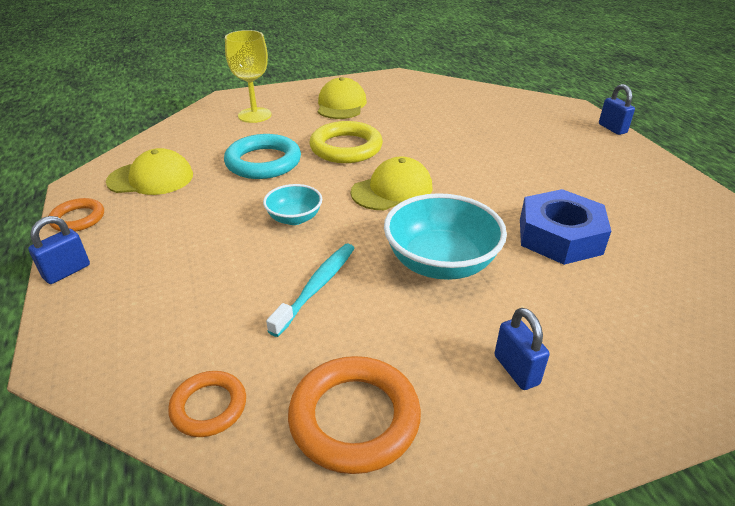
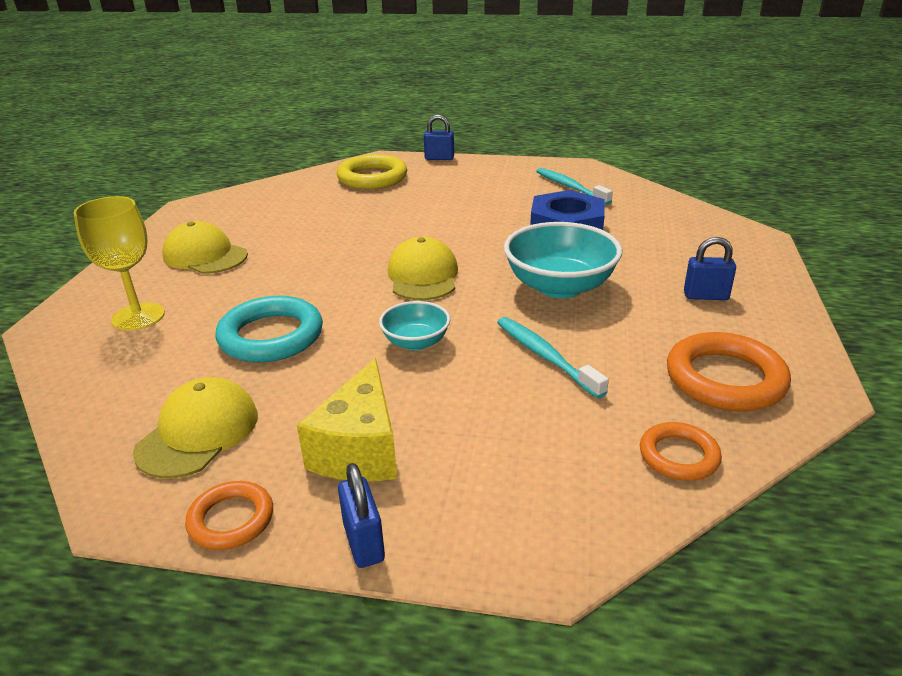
camera: 60 degrees left, 5 degrees down
yellow ring [309,121,383,163] -> yellow ring moved to [337,154,407,189]
none -> yellow cheese [297,358,397,481]
none -> turquoise toothbrush [536,168,613,205]

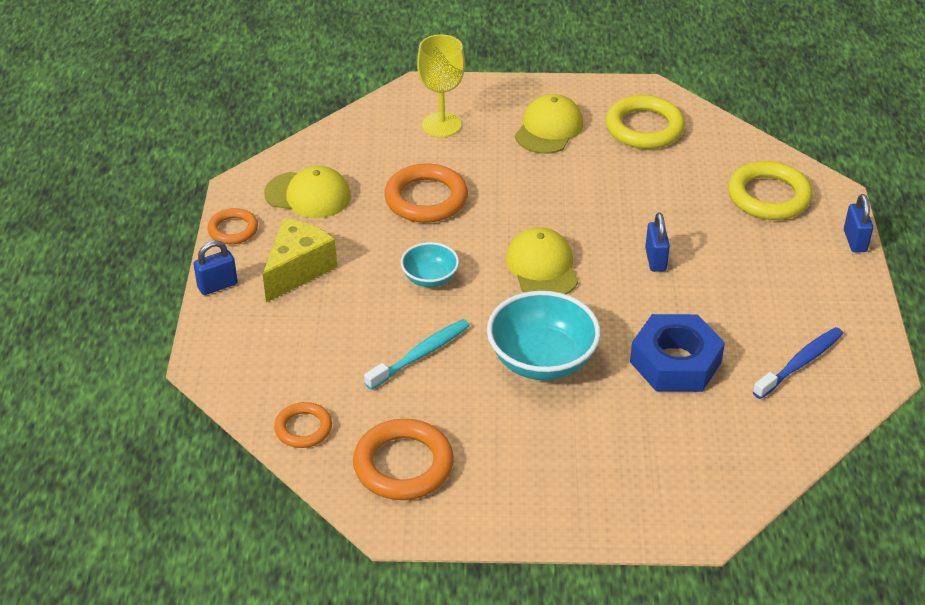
camera: 80 degrees right, 10 degrees up
turquoise ring [216,296,323,362] -> orange ring [384,163,468,223]
yellow cheese [297,358,397,481] -> yellow cheese turned 120 degrees clockwise [263,218,337,302]
yellow cap [387,237,458,300] -> yellow cap turned 90 degrees counterclockwise [505,227,578,294]
turquoise toothbrush [536,168,613,205] -> blue toothbrush [753,327,843,399]
blue padlock [684,237,736,300] -> blue padlock moved to [645,213,670,272]
none -> yellow ring [605,95,685,149]

